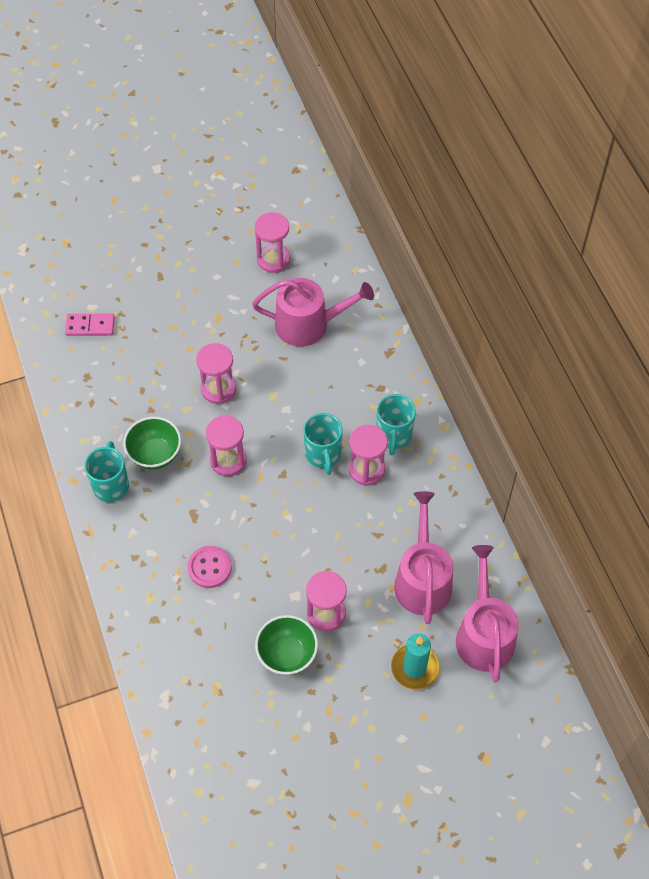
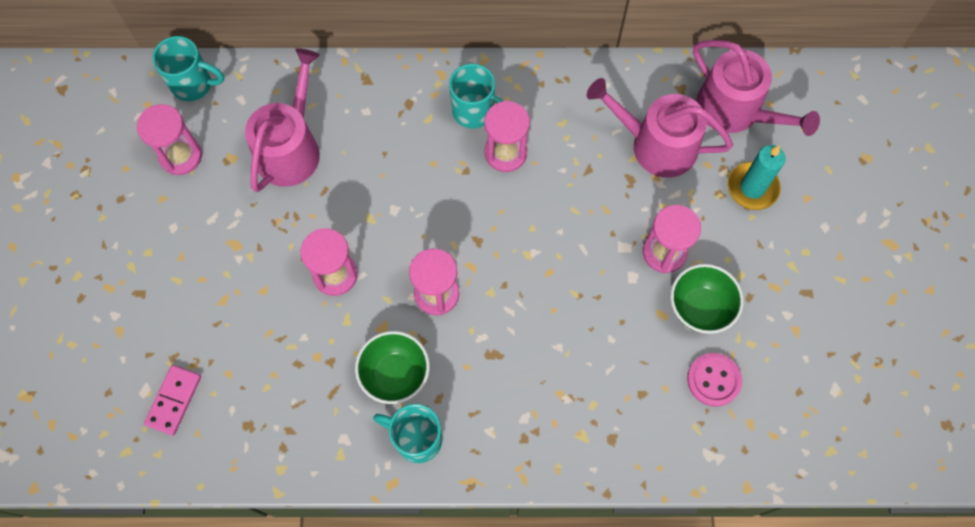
camera: 70 degrees left, 10 degrees up
pink button [187,546,232,588] -> pink button moved to [687,353,742,407]
turquoise mug [303,413,343,475] -> turquoise mug moved to [152,36,224,101]
pink watering can [456,545,519,682] -> pink watering can turned 150 degrees counterclockwise [693,40,820,136]

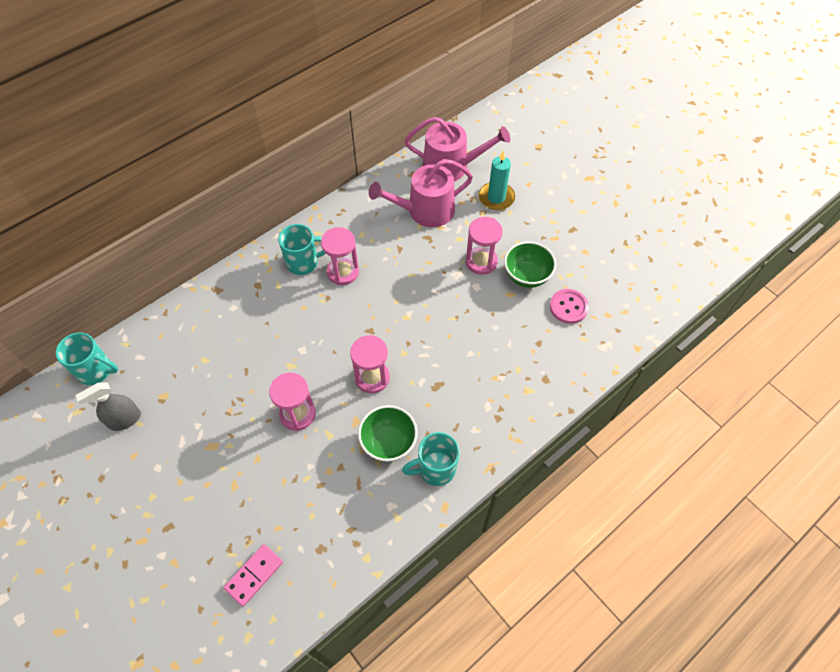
camera: 40 degrees left, 10 degrees down
pink hourglass [137,104,202,175] -> grey spray bottle [75,382,141,431]
pink domino [144,365,201,436] -> pink domino turned 60 degrees clockwise [224,544,283,607]
turquoise mug [152,36,224,101] -> turquoise mug turned 45 degrees clockwise [56,332,118,385]
pink watering can [245,48,320,192] -> none

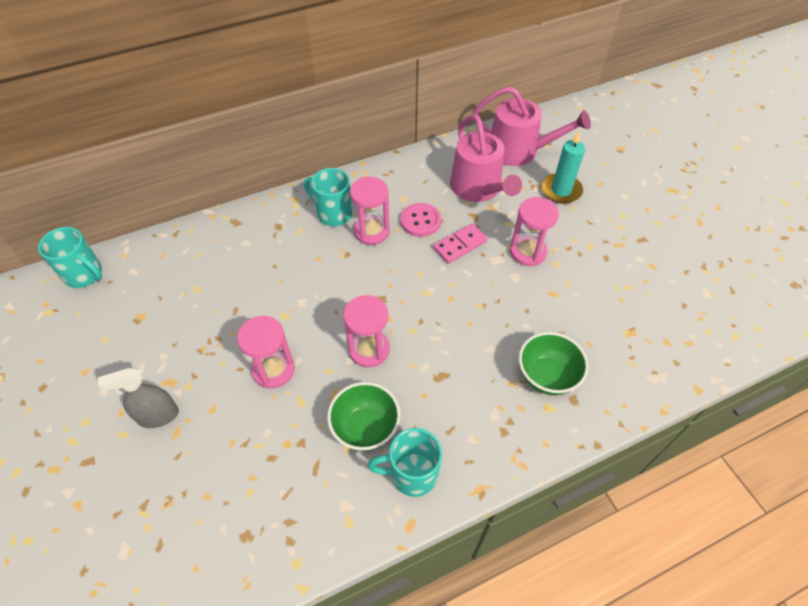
camera: 15 degrees right, 5 degrees down
grey spray bottle [75,382,141,431] -> grey spray bottle moved to [98,368,179,428]
pink domino [224,544,283,607] -> pink domino moved to [433,224,487,264]
turquoise mug [278,224,326,275] -> turquoise mug turned 150 degrees counterclockwise [304,168,352,226]
pink watering can [369,159,473,227] -> pink watering can turned 105 degrees counterclockwise [450,115,522,202]
green bowl [504,241,556,288] -> green bowl moved to [519,332,589,395]
pink button [550,289,589,324] -> pink button moved to [401,203,441,237]

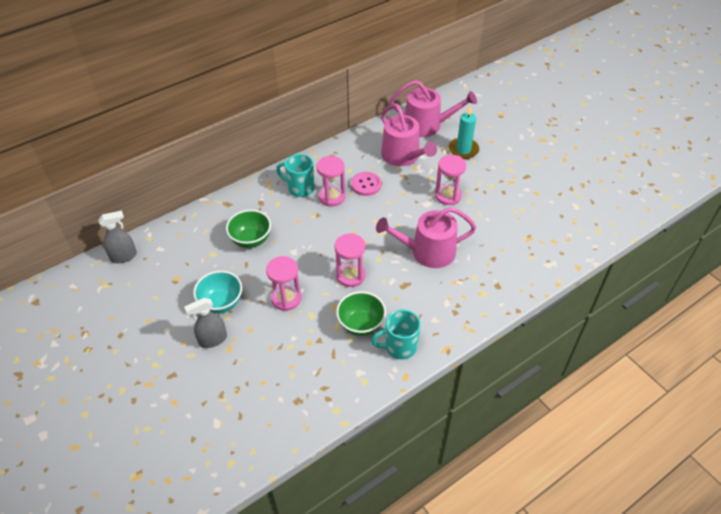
camera: 10 degrees left, 5 degrees down
turquoise mug [38,227,102,288] -> grey spray bottle [98,211,137,263]
pink domino [433,224,487,264] -> none
green bowl [519,332,589,395] -> green bowl moved to [226,210,271,248]
none -> turquoise bowl [193,271,242,314]
none -> pink watering can [376,207,476,268]

